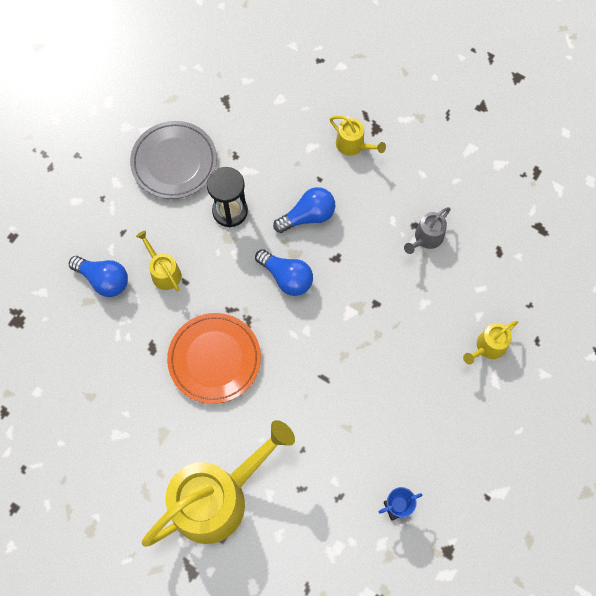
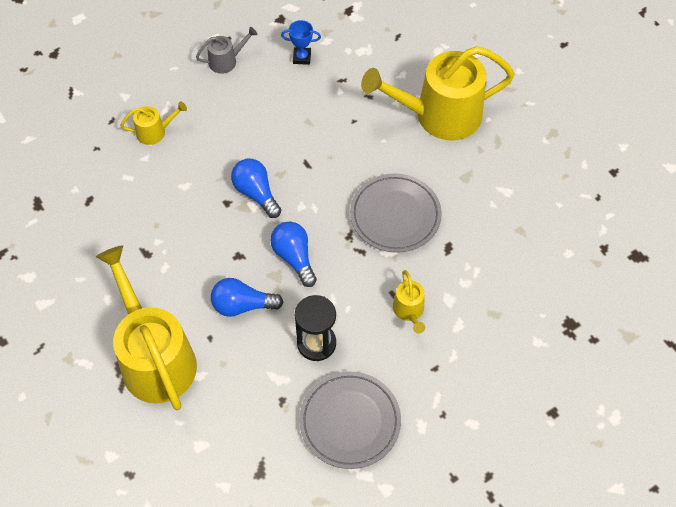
camera: 155 degrees left, 10 degrees down
blue light bulb [69,256,128,297] -> blue light bulb moved to [231,159,281,218]
orange plate [167,313,261,404] -> grey plate [350,173,442,253]
yellow watering can [330,116,386,156] -> yellow watering can [96,245,197,410], size x2.29
grey watering can [404,207,451,254] -> grey watering can moved to [196,27,257,74]

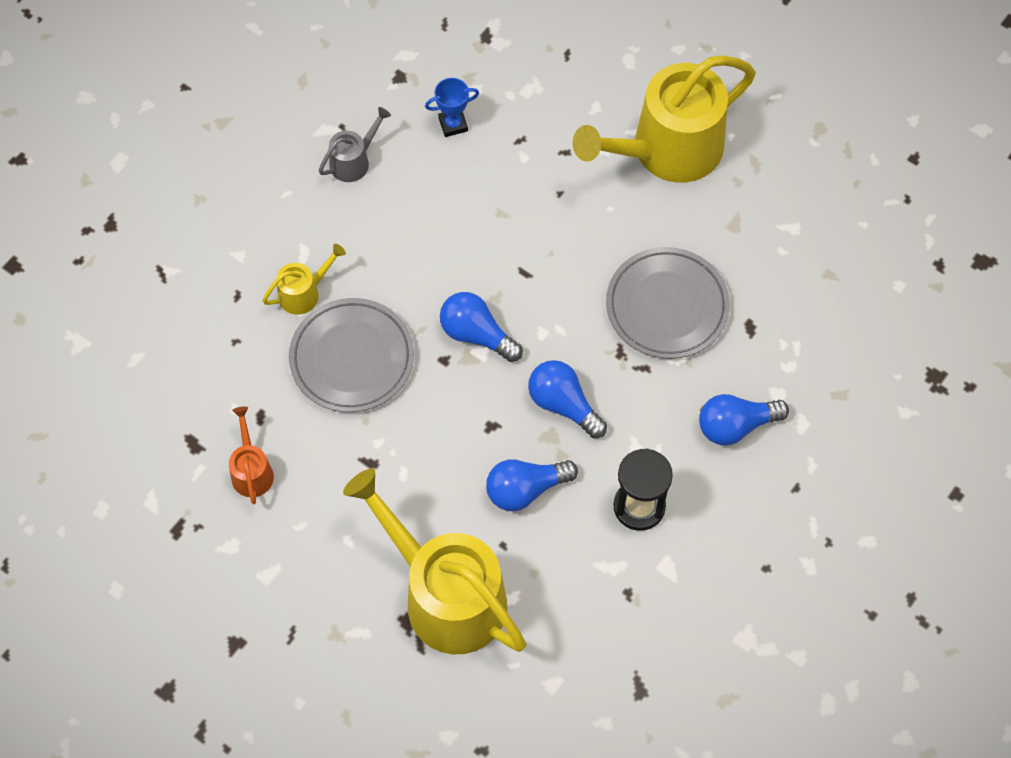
camera: 20 degrees left, 5 degrees up
grey plate [299,372,401,469] -> grey plate moved to [289,298,414,412]
yellow watering can [393,270,425,334] -> blue light bulb [699,394,789,446]
none -> orange watering can [229,406,274,504]

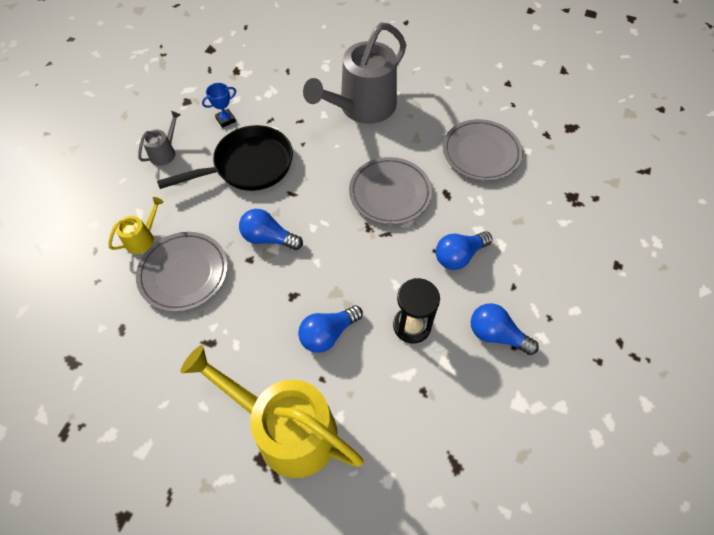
camera: 15 degrees left, 5 degrees down
orange watering can [229,406,274,504] -> none
blue light bulb [528,360,607,438] -> blue light bulb moved to [471,303,539,355]
yellow watering can [573,55,756,183] -> grey watering can [303,23,406,124]
none -> black pan [157,125,293,191]
none -> grey plate [443,119,523,181]

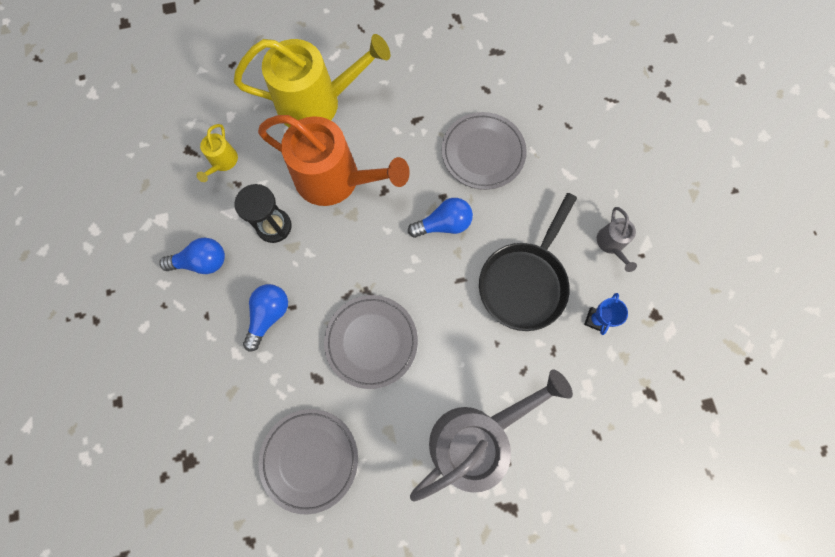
camera: 145 degrees right, 15 degrees up
yellow watering can [108,197,164,254] -> yellow watering can moved to [196,124,238,182]
blue light bulb [298,305,363,353] -> orange watering can [258,115,410,206]
grey watering can [303,23,406,124] -> grey watering can turned 45 degrees clockwise [410,370,573,502]

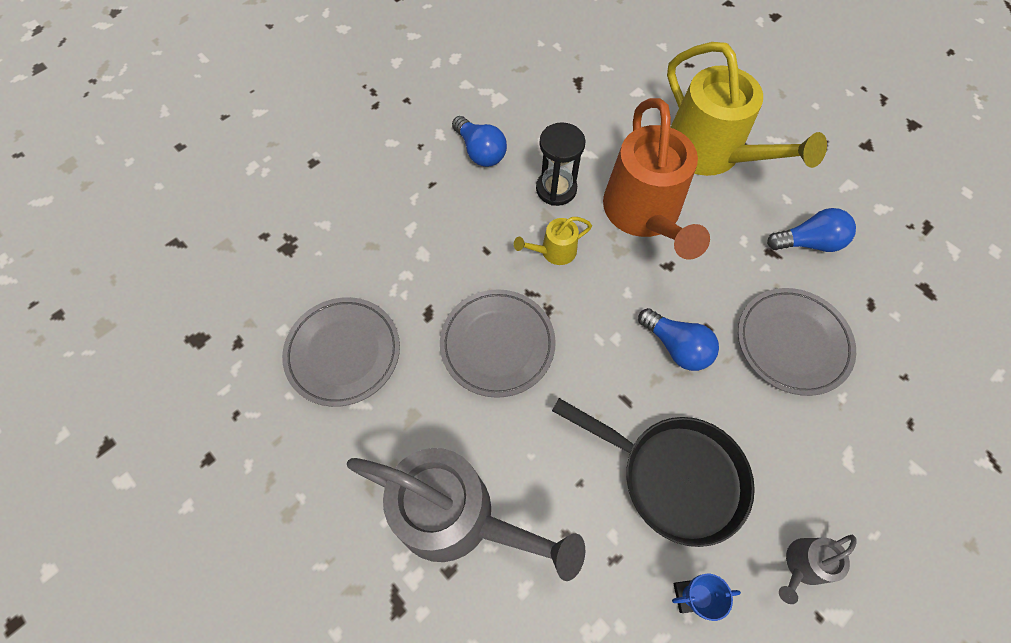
camera: 60 degrees right, 10 degrees down
yellow watering can [196,124,238,182] -> yellow watering can moved to [514,217,592,265]
blue light bulb [243,284,288,351] -> blue light bulb moved to [767,208,856,252]
black pan [479,193,577,331] -> black pan turned 150 degrees counterclockwise [552,398,755,547]

